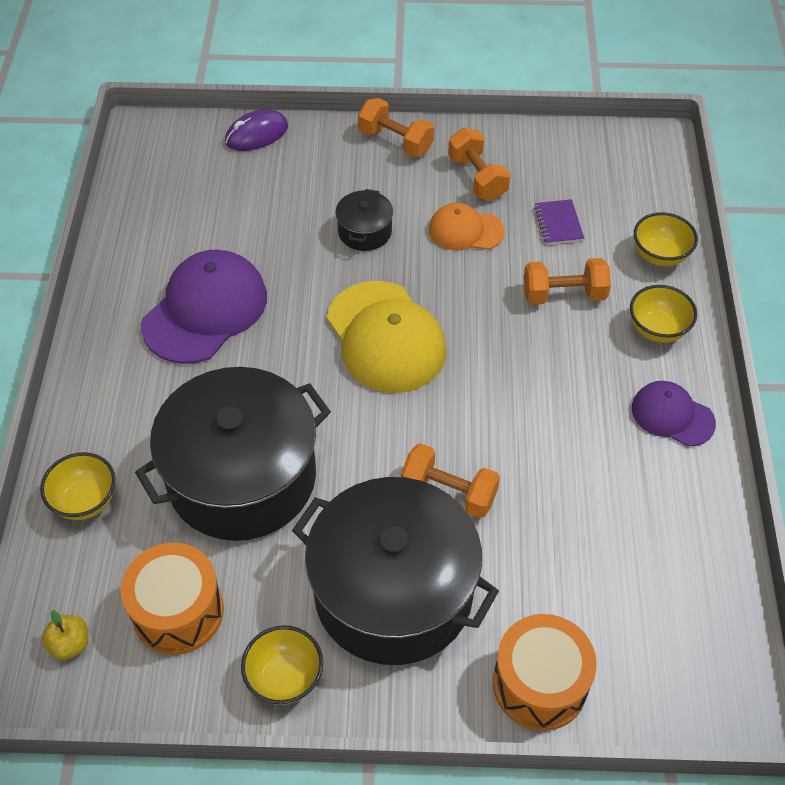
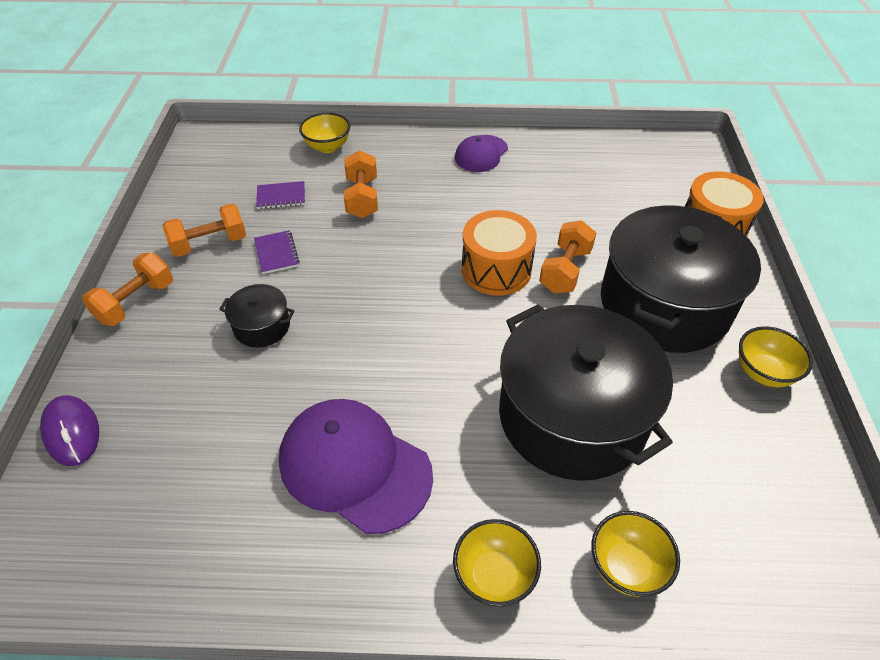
camera: 90 degrees left, 5 degrees down
yellow apple [42,610,88,660] -> none
orange drum [121,543,224,655] -> orange drum moved to [462,210,537,295]
yellow cap [327,281,447,393] -> none
orange cap [429,203,505,251] -> purple notebook [254,230,300,274]
yellow bowl [630,285,697,343] -> yellow bowl moved to [453,519,541,607]

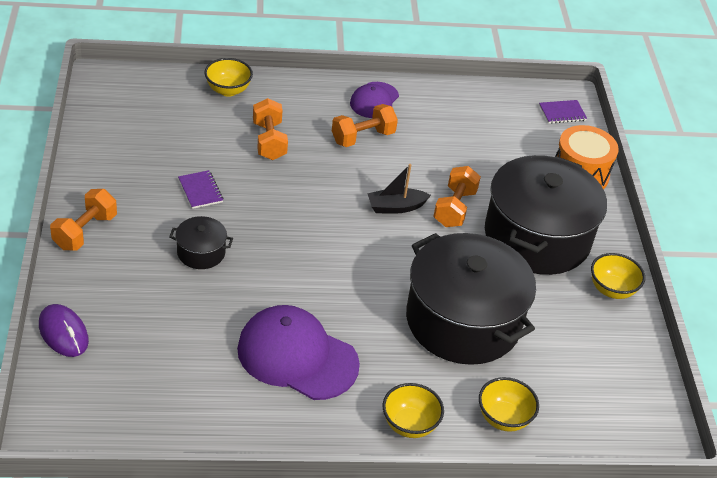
camera: 10 degrees left, 5 degrees down
orange dumbbell [163,204,246,257] -> orange dumbbell moved to [332,104,398,147]
purple notebook [256,181,305,209] -> purple notebook moved to [539,100,587,124]
orange drum [462,210,537,295] -> black boat [367,164,431,214]

